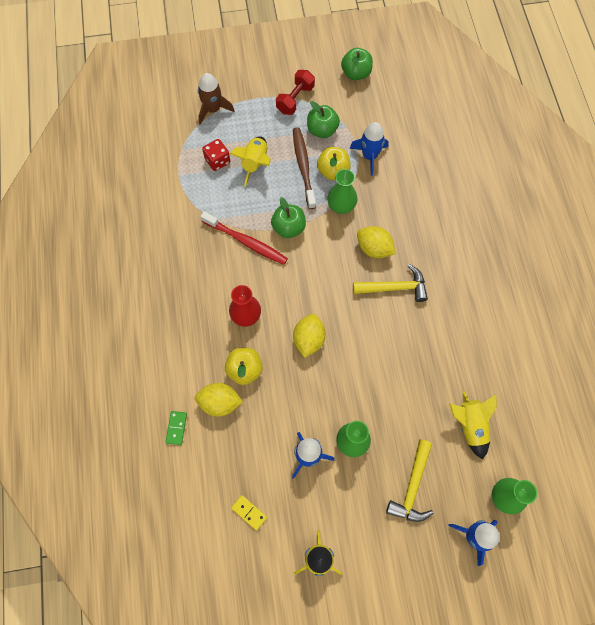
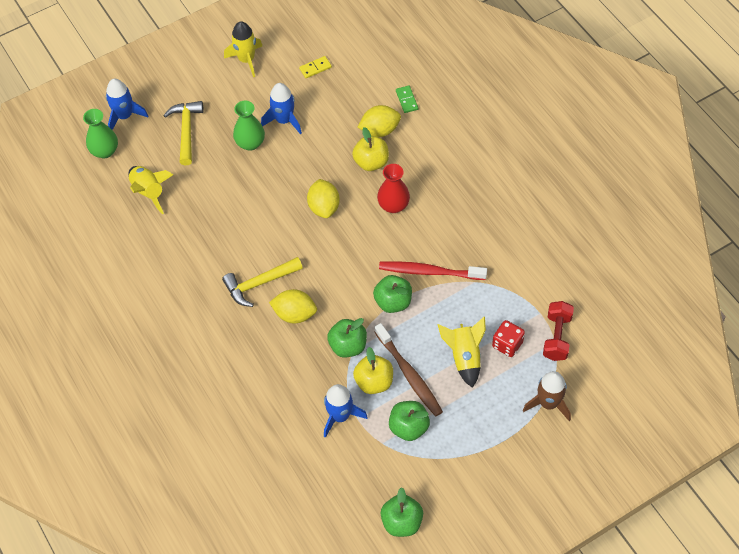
camera: 160 degrees right, 10 degrees down
yellow domino [231,495,267,530] -> yellow domino turned 45 degrees counterclockwise [299,56,332,78]
red dumbbell [276,70,315,115] -> red dumbbell moved to [543,301,574,361]
green vase [327,169,357,214] -> green apple [327,318,367,358]

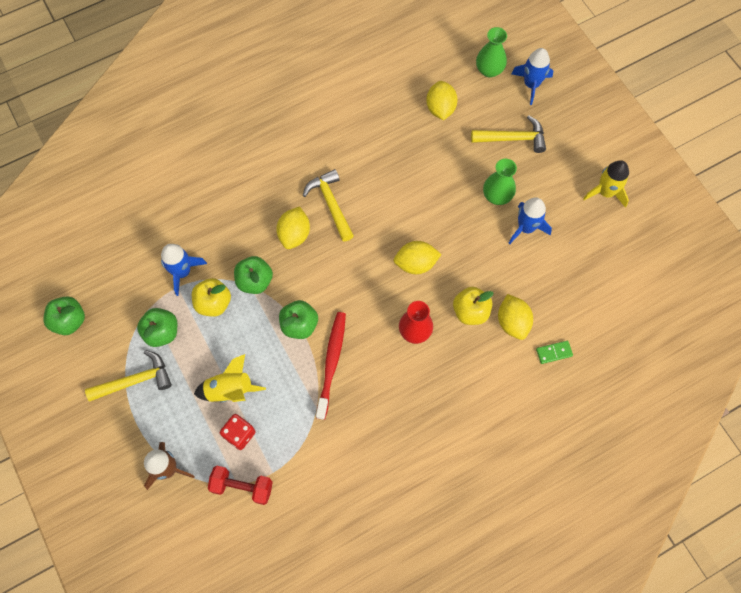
camera: 90 degrees right, 10 degrees up
yellow rocket [128,166,173,214] -> yellow lemon [426,81,458,120]
yellow domino [299,56,332,78] -> none
brown toothbrush [375,323,443,416] -> none
none -> yellow hammer [85,350,172,402]

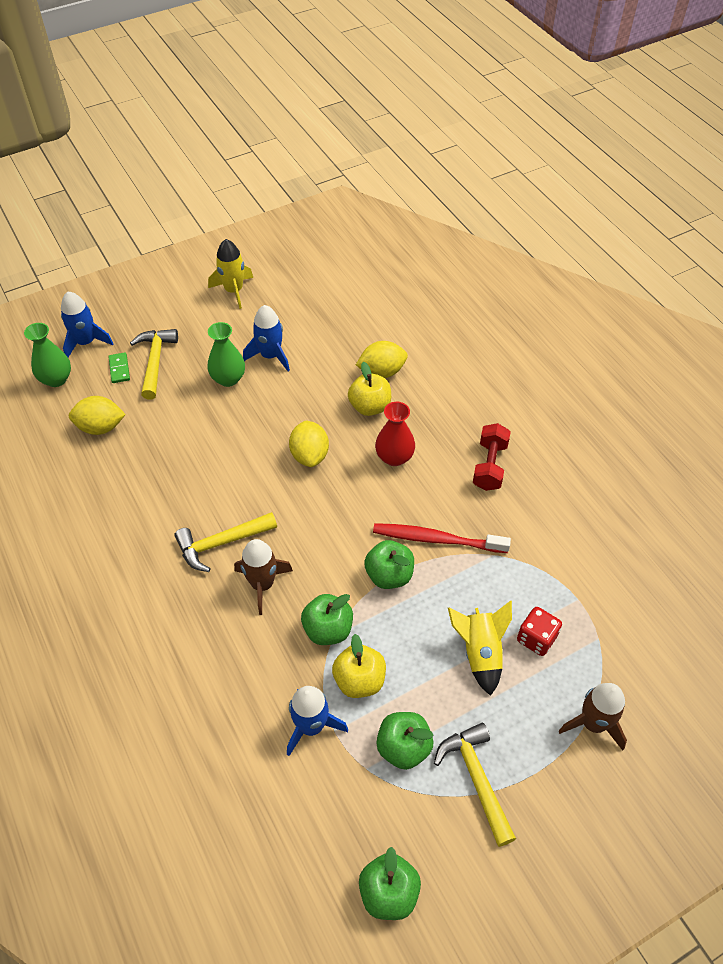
camera: 90 degrees left, 15 degrees down
red dumbbell [208,466,273,505] -> red dumbbell moved to [473,423,511,491]
yellow lemon [276,206,310,249] -> brown rocket [234,539,293,615]
green domino [536,341,573,364] -> green domino moved to [108,352,130,383]

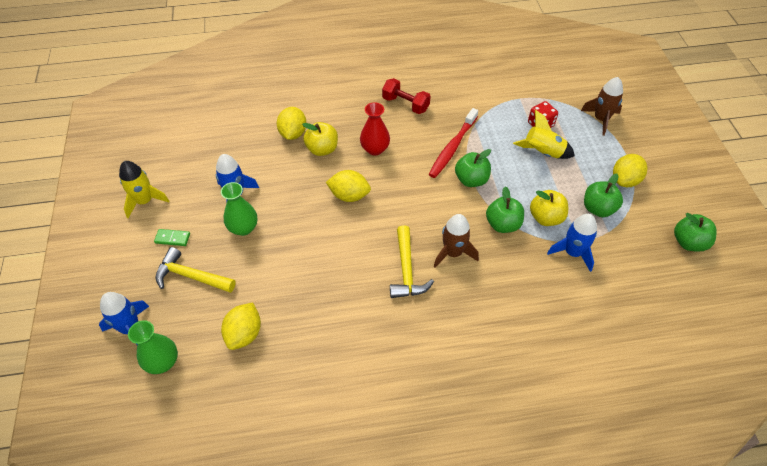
camera: 70 degrees left, 0 degrees up
green domino [108,352,130,383] -> green domino moved to [154,229,190,246]
yellow hammer [434,723,516,847] -> yellow lemon [613,154,647,187]

